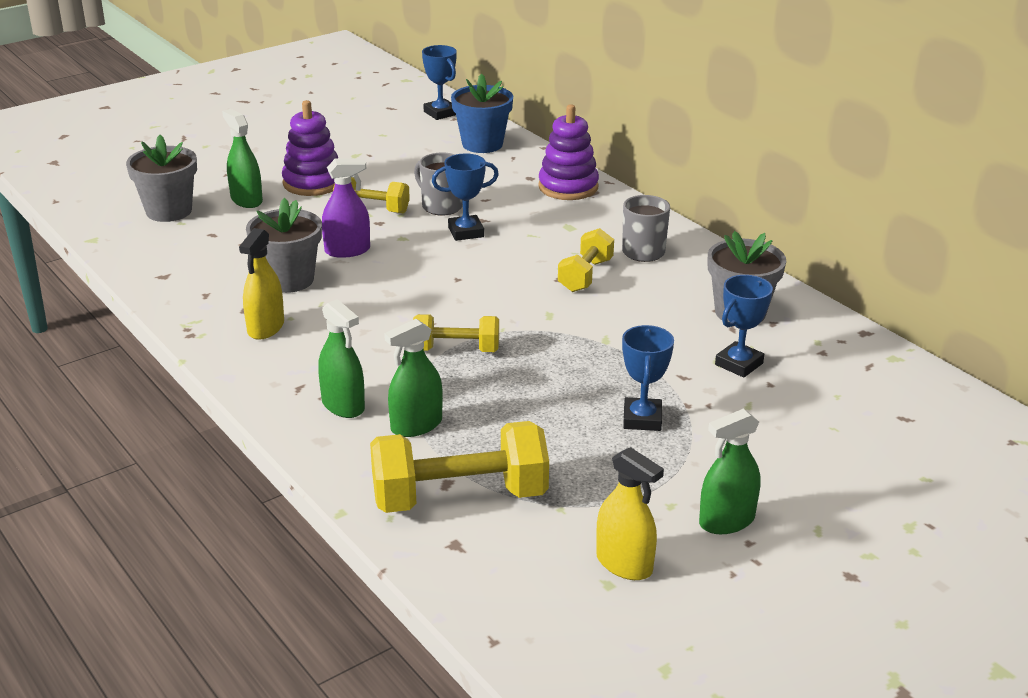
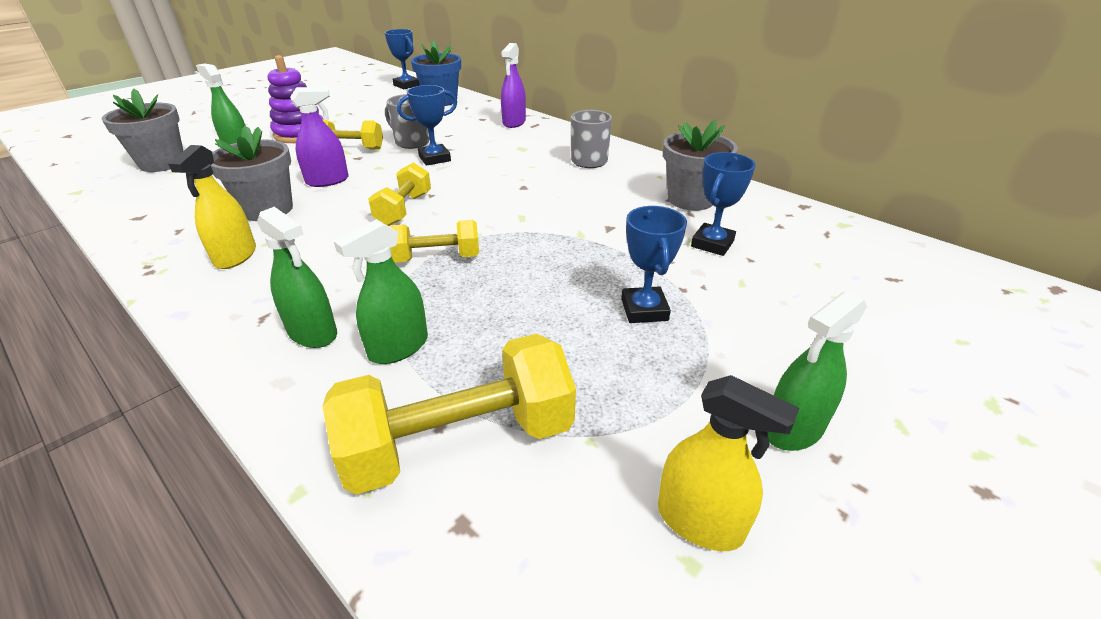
camera: 10 degrees left, 5 degrees up
purple stacking toy [538,104,599,200] -> purple spray bottle [501,43,526,128]
yellow dumbbell [558,228,614,292] -> yellow dumbbell moved to [368,162,431,226]

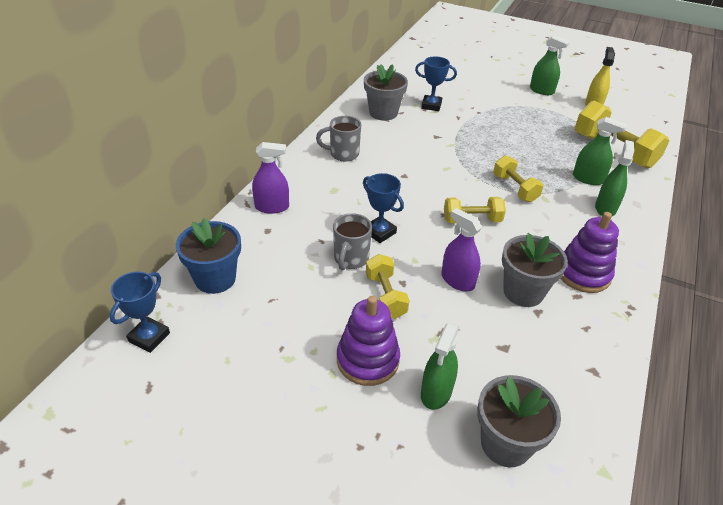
camera: 110 degrees left, 5 degrees up
yellow spray bottle [168,145,256,269] -> purple stacking toy [561,212,619,293]
blue trophy [621,206,687,323] -> none

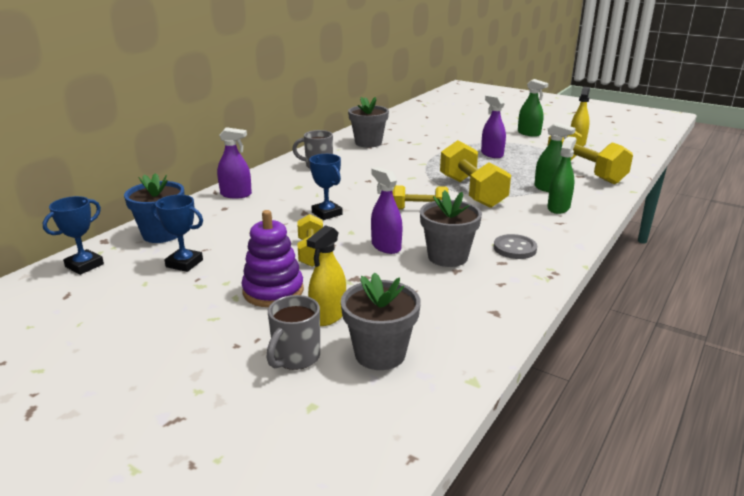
camera: 10 degrees right, 15 degrees down
grey mug [333,213,372,270] -> grey mug moved to [267,295,320,370]
blue trophy [415,56,457,111] -> blue trophy moved to [151,195,203,272]
green spray bottle [421,323,459,410] -> yellow spray bottle [307,225,346,326]
yellow dumbbell [493,155,543,202] -> yellow dumbbell [440,140,511,208], size x1.71
purple stacking toy [561,212,619,293] -> grey button [494,234,537,259]
none -> purple spray bottle [481,95,506,158]

